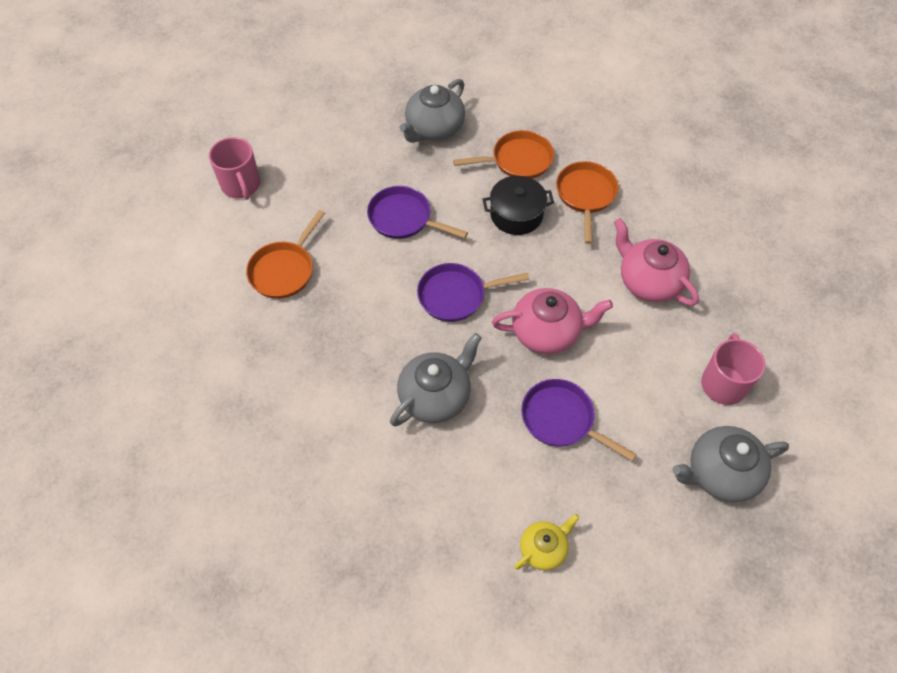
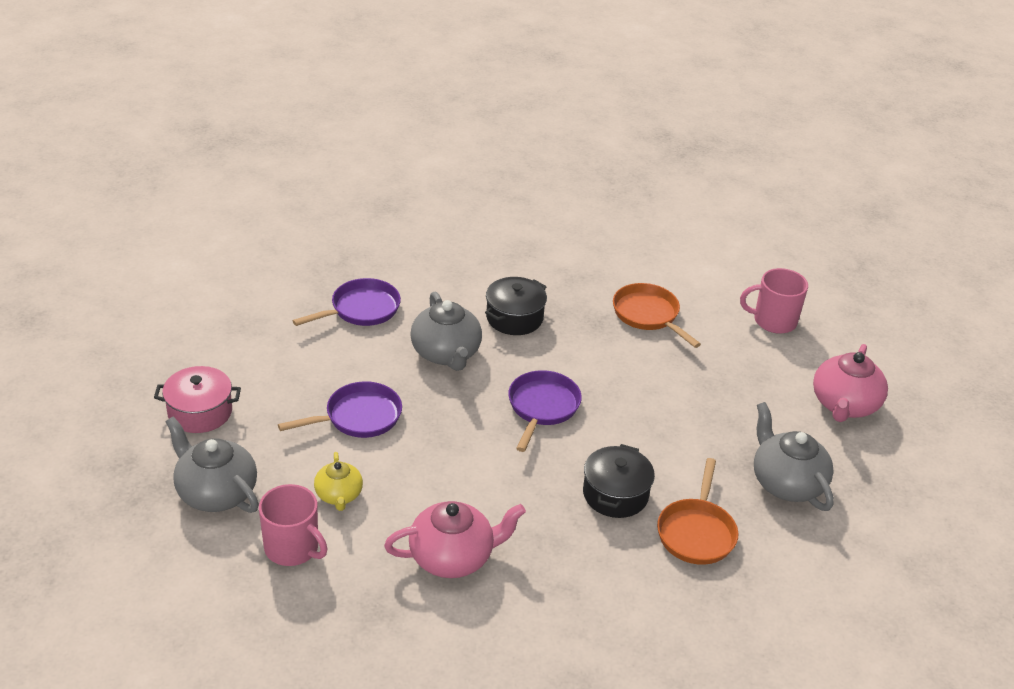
camera: 115 degrees right, 20 degrees down
purple pan [367,186,468,239] -> purple pan moved to [293,278,401,326]
pink teapot [492,288,613,354] -> pink teapot moved to [813,344,888,422]
yellow teapot [514,514,580,570] -> yellow teapot moved to [314,452,363,511]
orange pan [556,161,618,244] -> none
grey teapot [672,426,789,502] -> grey teapot turned 60 degrees counterclockwise [166,417,259,513]
none -> pink pot [154,366,241,433]
none -> black pot [485,277,547,335]

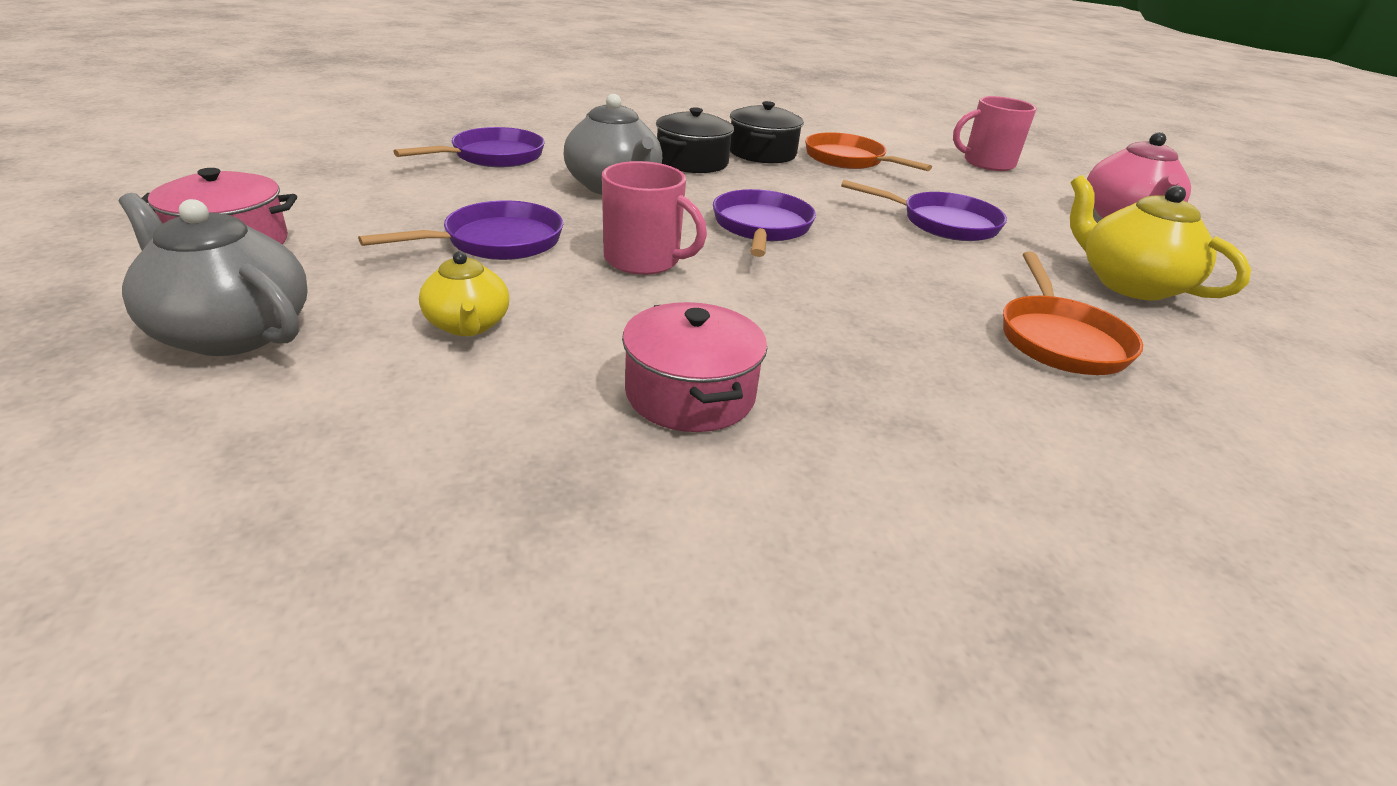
camera: 10 degrees left, 5 degrees down
pink mug [259,484,328,566] -> pink mug moved to [602,161,707,275]
pink teapot [384,501,526,578] -> pink pot [622,302,767,432]
black pot [583,444,655,518] -> black pot moved to [730,101,804,164]
grey teapot [754,402,834,511] -> yellow teapot [1070,175,1251,301]
none -> purple pan [841,180,1007,241]

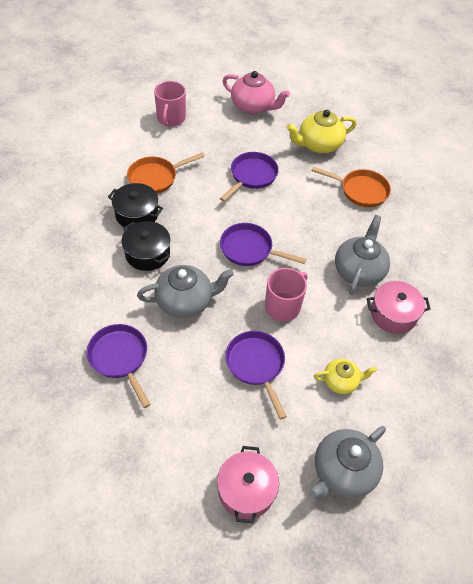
camera: 75 degrees left, 20 degrees up
none -> grey teapot [335,215,390,295]

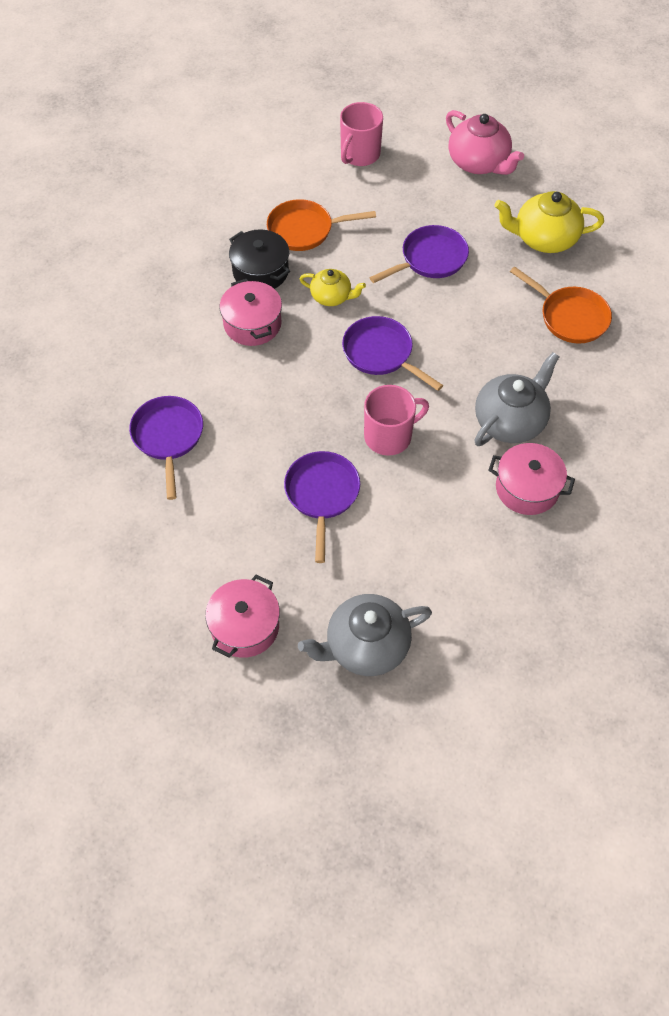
camera: 25 degrees right, 5 degrees up
black pot [122,221,170,271] -> pink pot [220,279,282,346]
grey teapot [137,265,234,318] -> none
yellow teapot [314,359,377,394] -> yellow teapot moved to [300,269,366,306]

